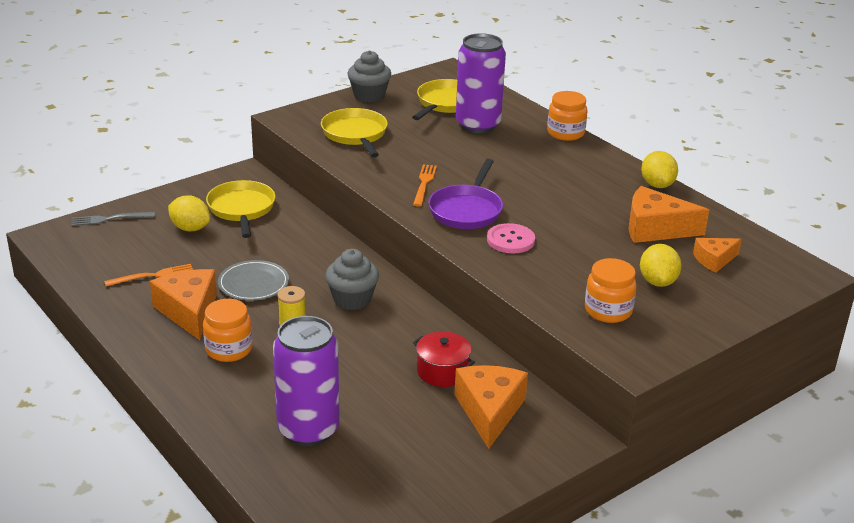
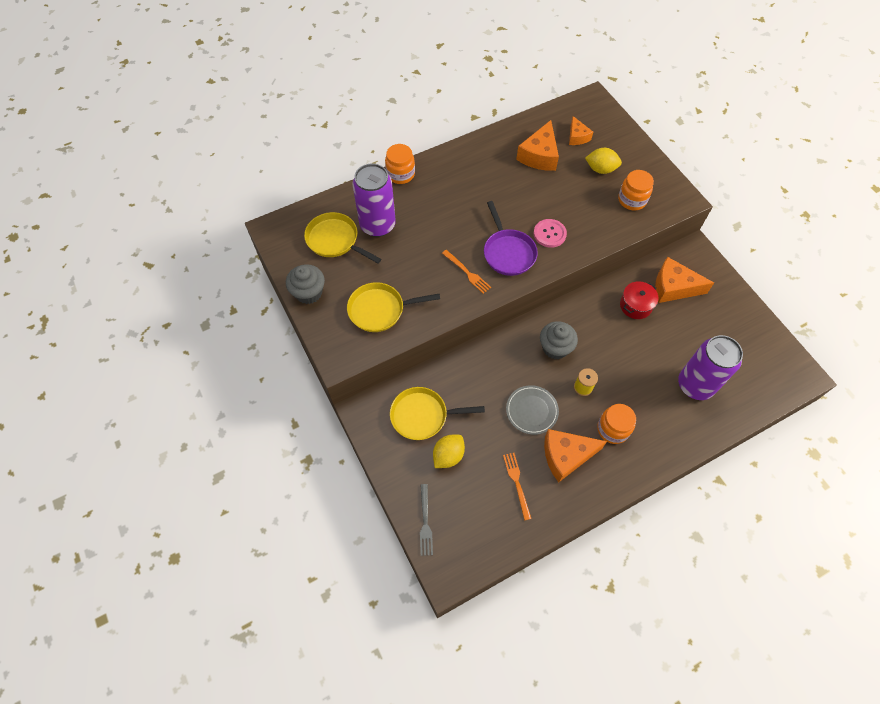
camera: 80 degrees left, 30 degrees up
orange fork [413,164,437,207] -> orange fork turned 150 degrees counterclockwise [442,250,491,294]
purple pan [428,159,503,229] -> purple pan turned 45 degrees clockwise [484,201,538,276]
yellow lemon [641,151,678,188] -> none

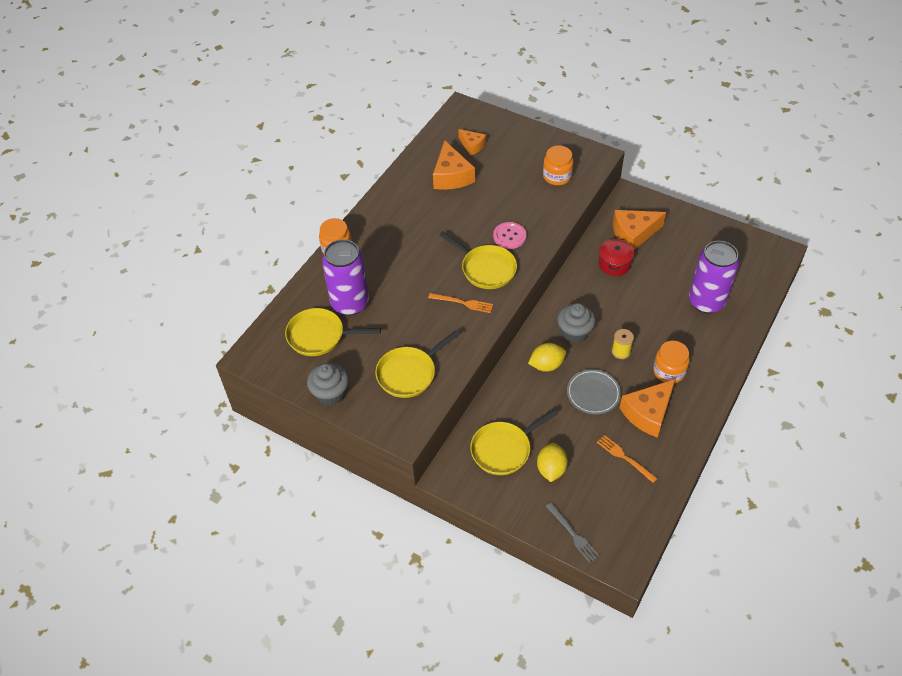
camera: 30 degrees left, 10 degrees down
purple pan [484,201,538,276] -> yellow pan [439,231,517,289]
yellow lemon [585,148,622,174] -> yellow lemon moved to [528,343,566,372]

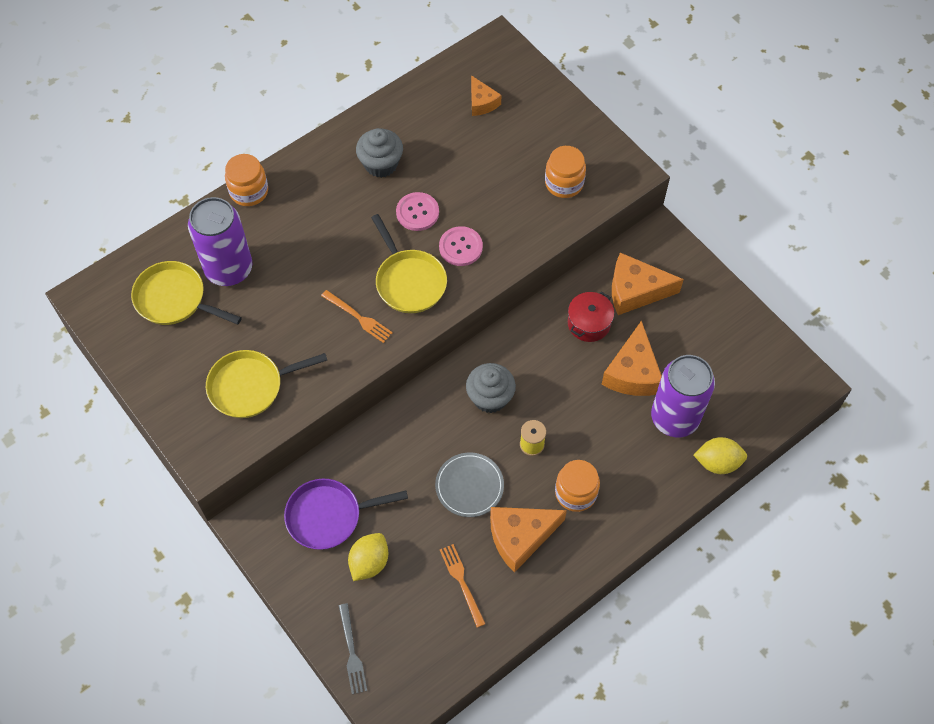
camera: 20 degrees right, 10 degrees up
grey cupcake [307,363,349,406] -> grey cupcake moved to [356,128,403,178]
orange cheese [433,140,475,190] -> orange cheese moved to [601,320,662,396]
yellow pan [470,409,558,475] -> purple pan [284,479,408,550]
yellow lemon [528,343,566,372] -> yellow lemon moved to [694,437,747,474]
none -> pink button [396,192,439,231]

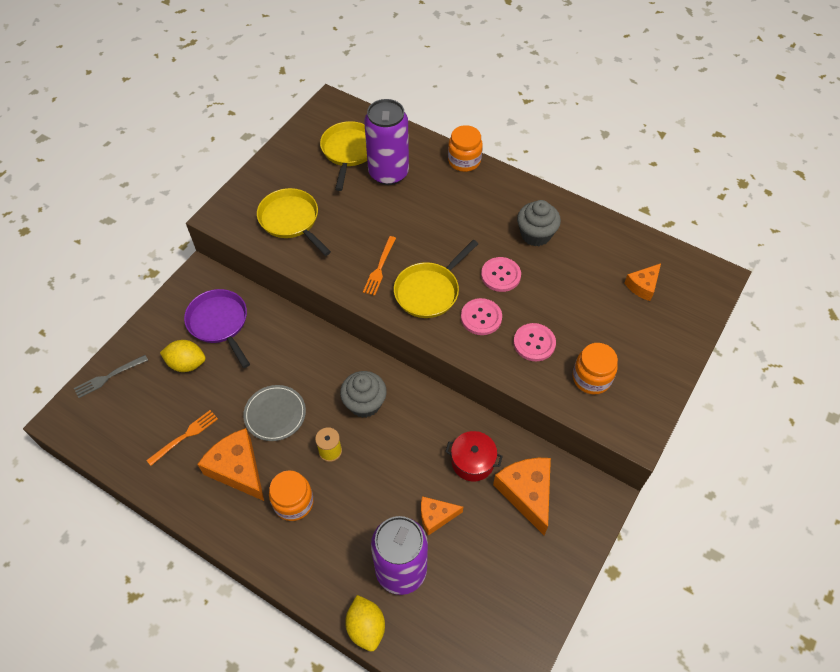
camera: 70 degrees right, 5 degrees down
orange cheese [601,320,662,396] -> orange cheese [421,496,463,535], size x0.59
none -> pink button [514,323,556,361]

